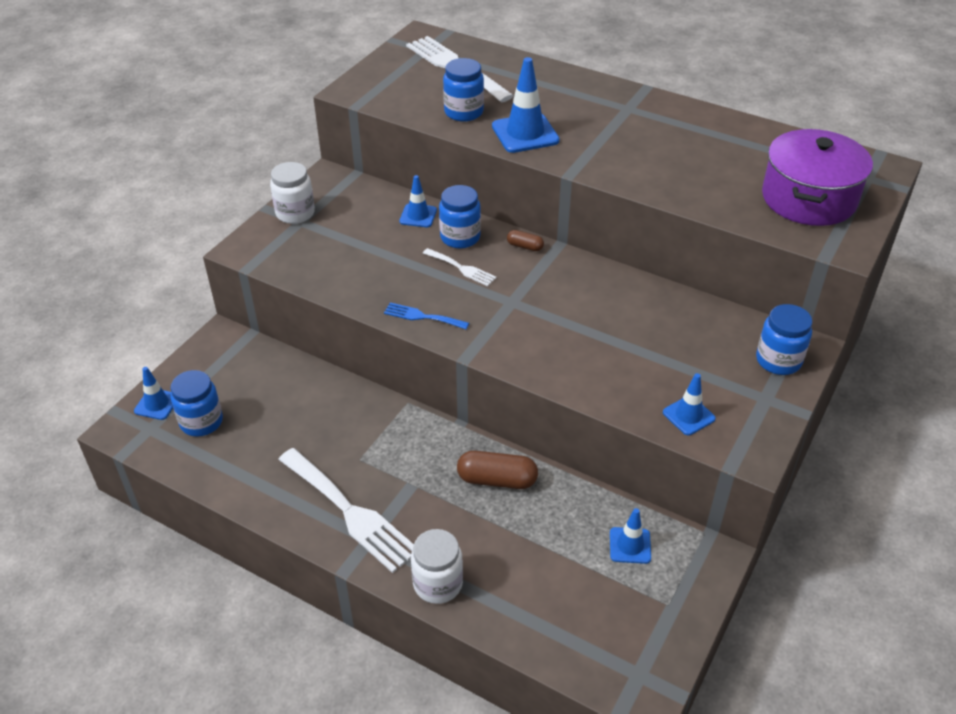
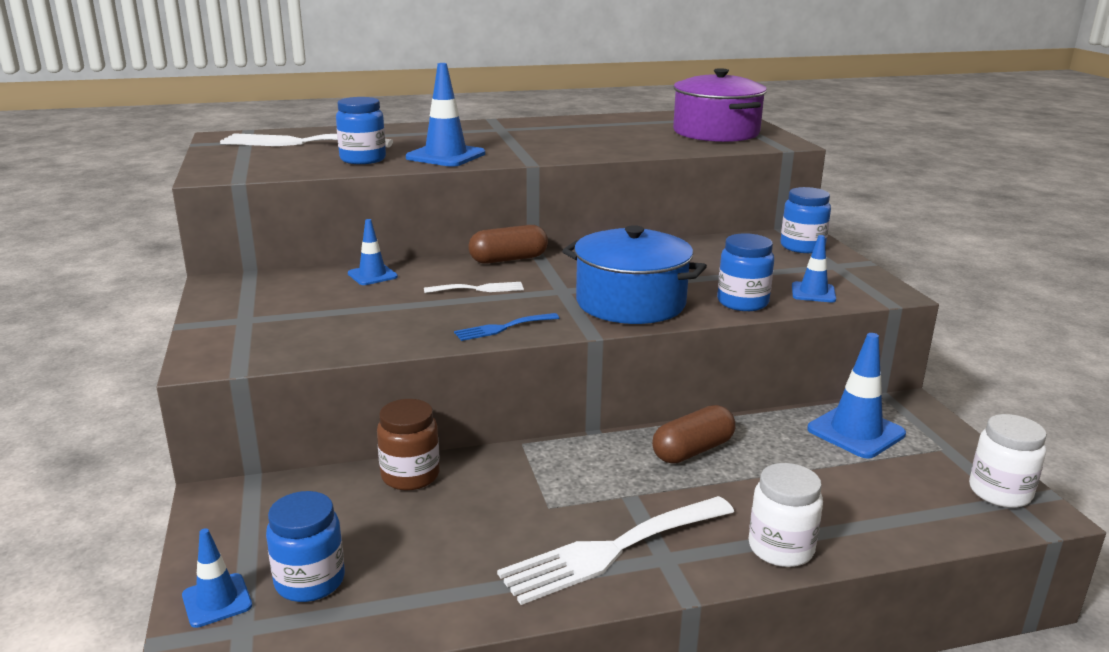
camera: 45 degrees left, 20 degrees down
white jar [270,162,315,224] -> white jar moved to [969,414,1047,508]
white fork [278,448,414,573] -> white fork turned 150 degrees clockwise [497,496,734,605]
blue jar [439,185,481,248] -> blue jar moved to [717,233,774,311]
brown capsule [507,230,544,251] -> brown capsule [468,225,548,264], size x1.87
blue traffic cone [610,508,651,564] -> blue traffic cone [807,333,906,459], size x1.67
none -> brown jar [377,399,440,490]
none -> blue pot [562,225,707,324]

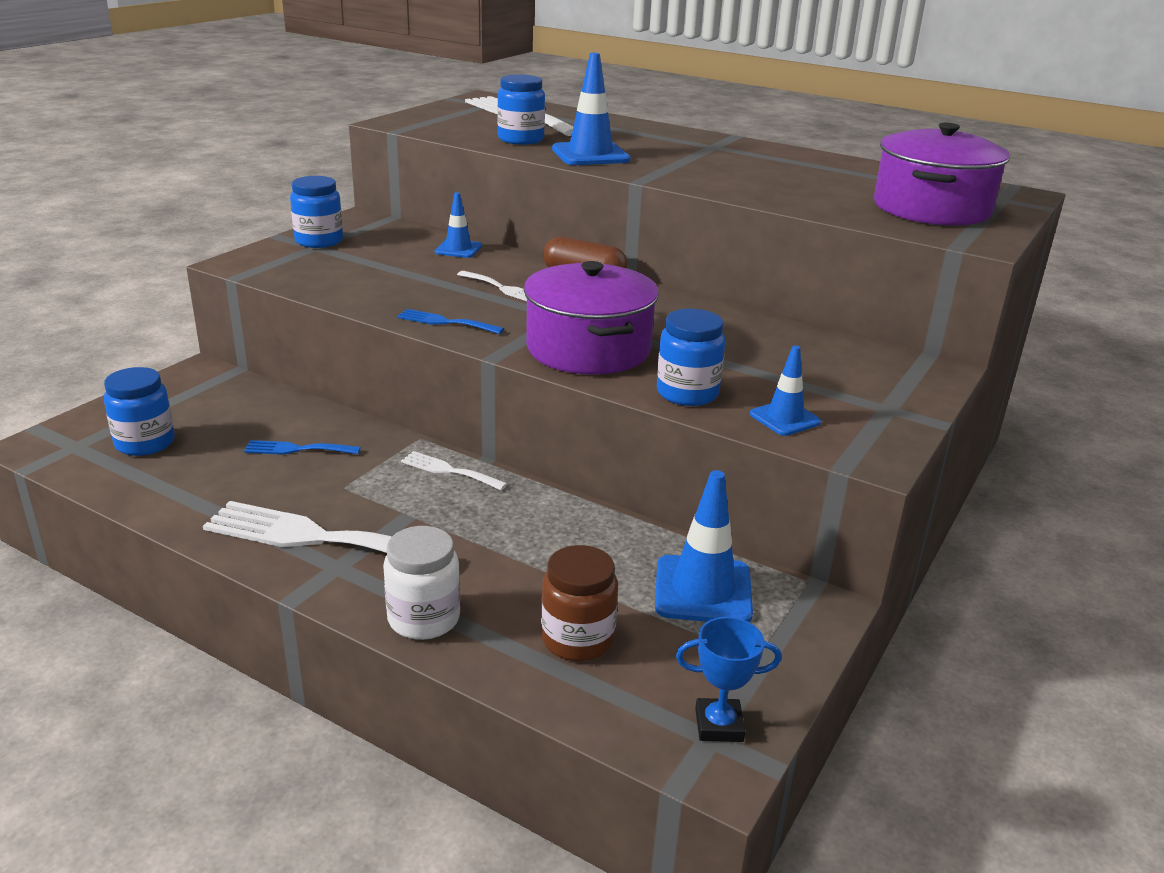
camera: 45 degrees right, 5 degrees up
blue traffic cone [182,528,252,628] -> none
brown jar [377,399,440,490] -> brown jar moved to [541,545,618,661]
blue pot [562,225,707,324] -> purple pot [524,261,659,375]
brown capsule [652,405,735,463] -> none
blue jar [781,187,831,253] -> blue jar moved to [290,176,343,248]
white jar [969,414,1047,508] -> blue trophy [676,617,781,742]
none -> blue fork [244,440,361,455]
none -> white fork [401,451,507,490]

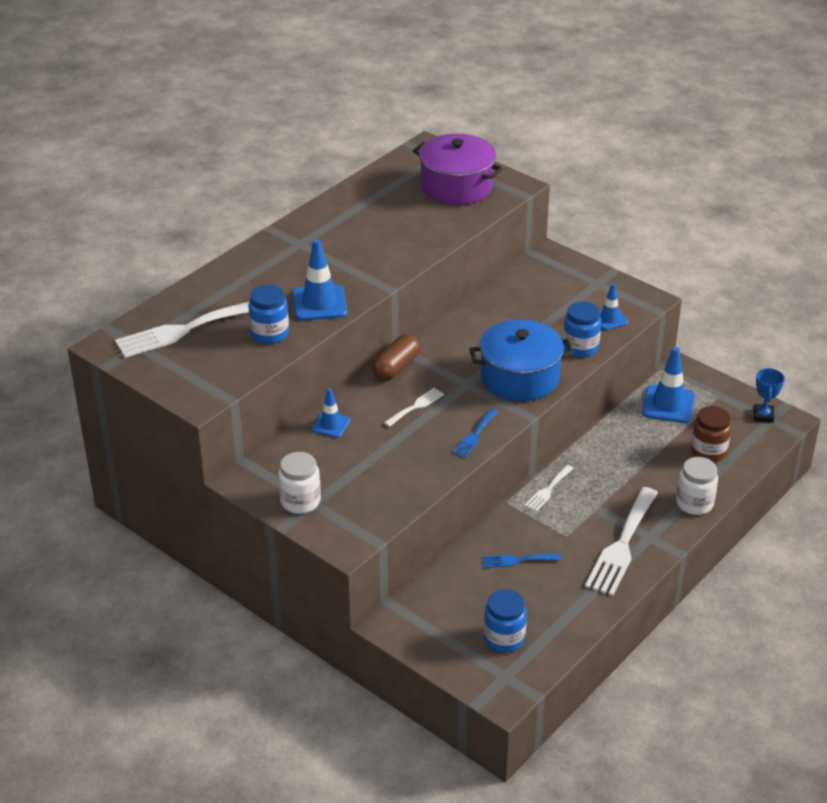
camera: 80 degrees left, 10 degrees up
blue fork [244,440,361,455] -> blue fork turned 75 degrees clockwise [482,554,561,568]
blue jar [290,176,343,248] -> white jar [278,452,321,514]
purple pot [524,261,659,375] -> blue pot [469,319,574,401]

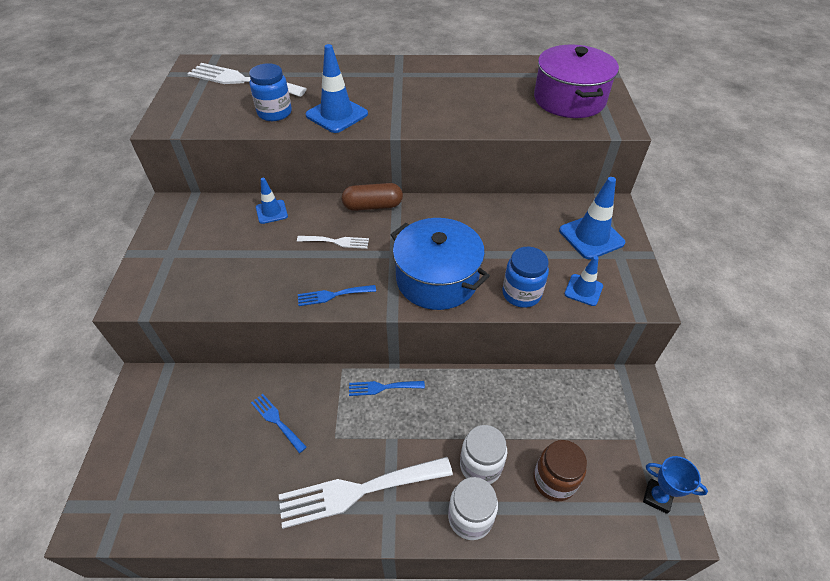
camera: 50 degrees right, 10 degrees up
white jar [278,452,321,514] -> white jar moved to [460,425,507,484]
blue jar [484,589,527,652] -> none
white fork [525,465,574,511] -> blue fork [349,381,425,396]
blue traffic cone [642,347,695,423] -> blue traffic cone moved to [559,177,625,259]
blue trophy [754,368,785,423] -> blue trophy turned 60 degrees clockwise [643,456,708,514]

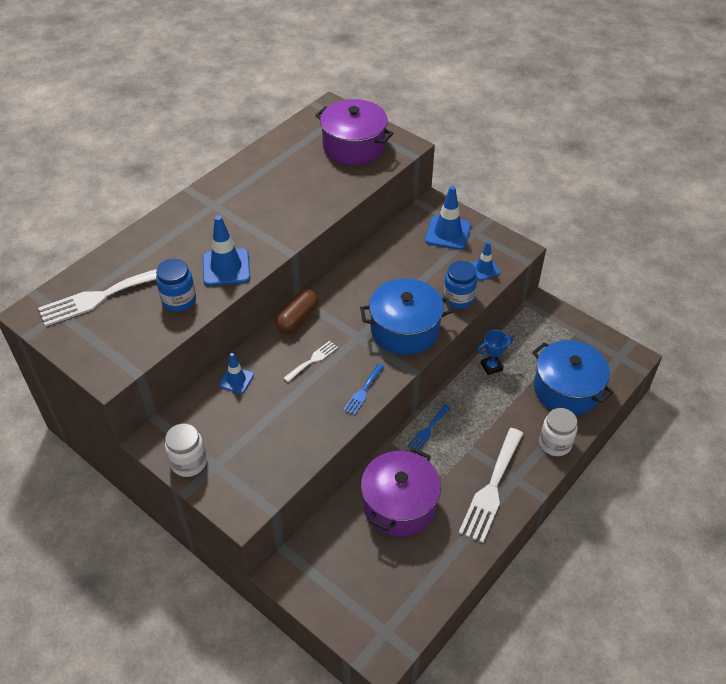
camera: 50 degrees left, 0 degrees up
blue fork [251,394,307,453] -> purple pot [361,448,441,536]
white jar [460,425,507,484] -> white jar moved to [165,423,207,477]
brown jar [533,440,587,501] -> blue pot [532,340,614,415]
blue trophy [643,456,708,514] -> blue trophy moved to [477,330,513,375]

